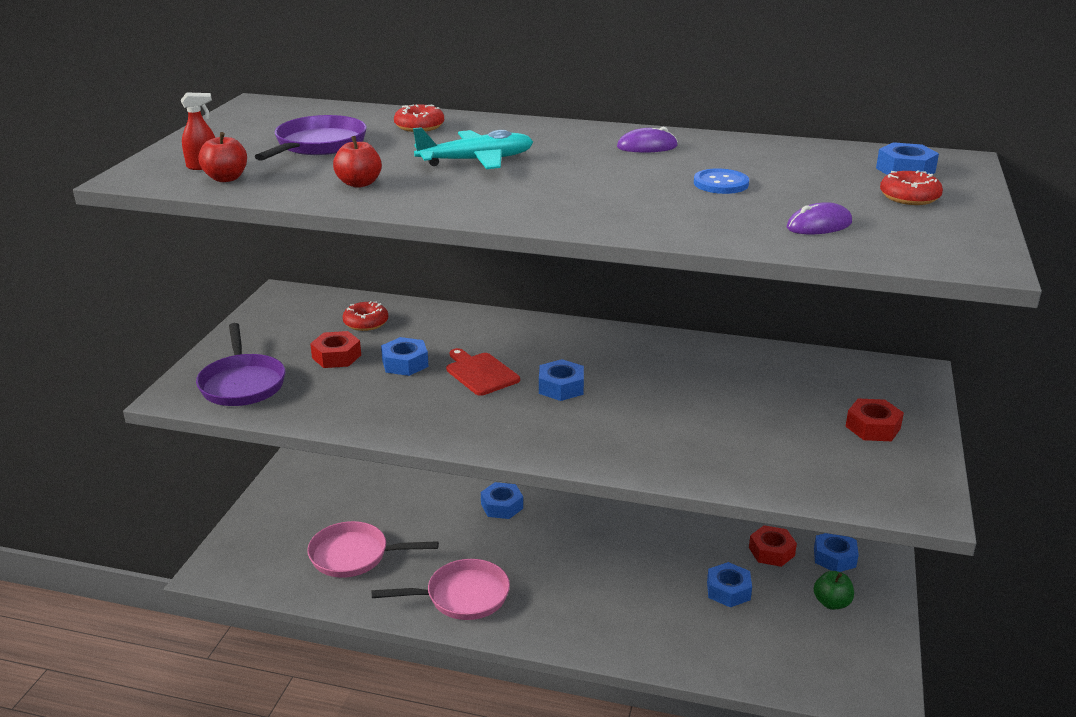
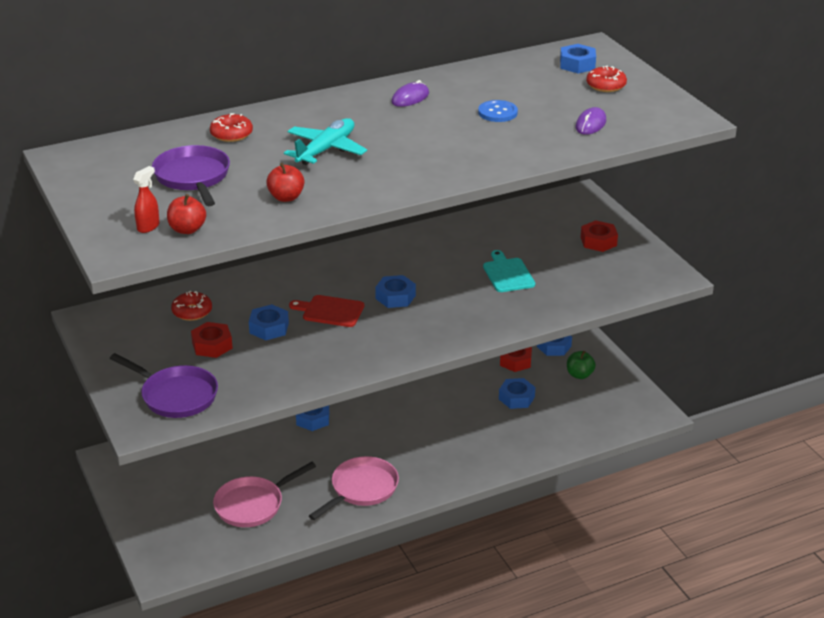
camera: 40 degrees left, 5 degrees up
none -> turquoise cutting board [483,250,535,292]

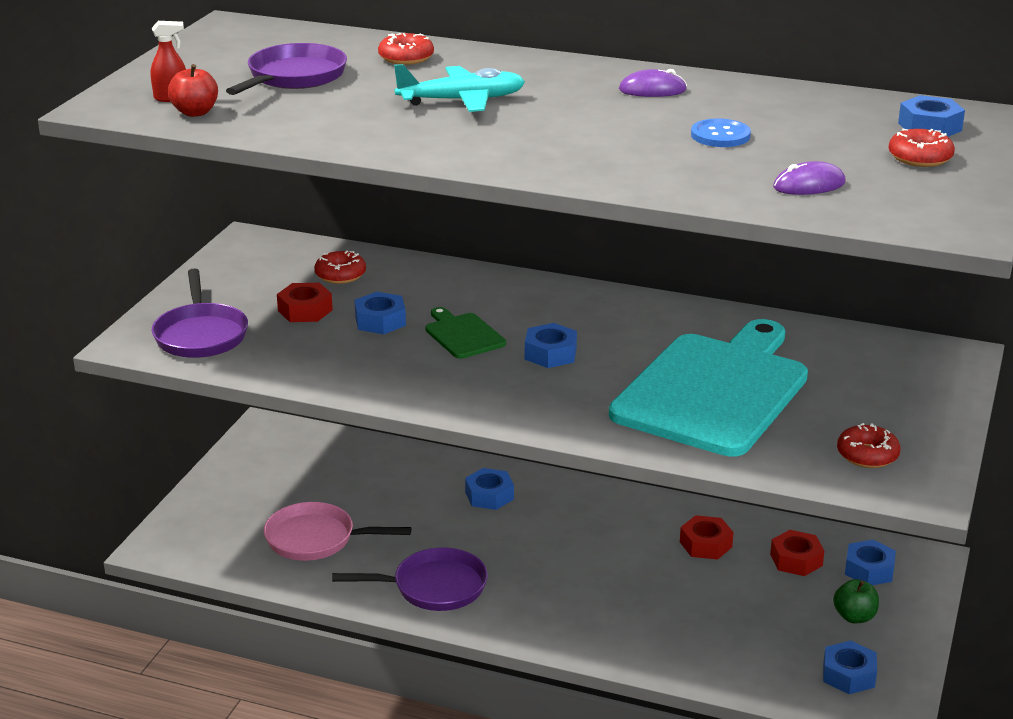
camera: 45 degrees right, 5 degrees down
red apple [266,163,304,202] -> none
red cutting board [289,295,364,327] -> green cutting board [425,307,506,359]
pink pan [309,456,399,520] -> purple pan [332,548,488,611]
turquoise cutting board [483,250,535,292] -> turquoise cutting board [609,319,808,457], size x2.38
blue nut [499,378,535,409] -> blue nut moved to [823,640,877,694]
red nut [581,220,618,252] -> red nut moved to [680,515,734,559]
none -> red donut [837,423,901,468]

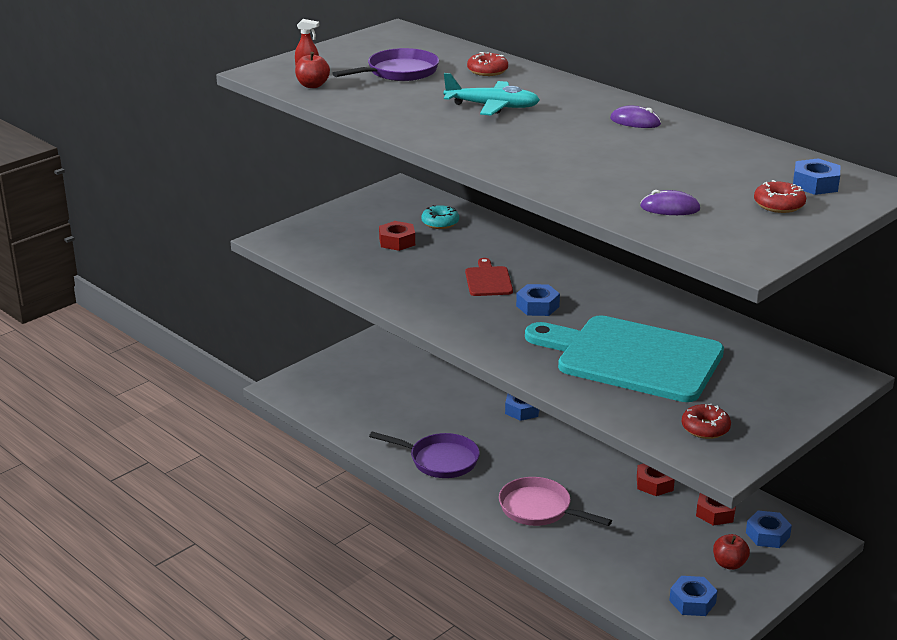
camera: 25 degrees right, 0 degrees up
purple pan [151,269,248,358] -> none
pink pan [264,502,412,561] -> pink pan moved to [499,477,612,526]
red donut [314,251,366,284] -> turquoise donut [421,205,459,229]
blue nut [354,292,406,334] -> none
green cutting board [425,307,506,359] -> red cutting board [465,258,513,296]
turquoise cutting board [609,319,808,457] -> turquoise cutting board turned 120 degrees counterclockwise [525,315,724,402]
blue button [691,119,751,147] -> none
green apple [833,579,879,623] -> red apple [713,534,750,570]

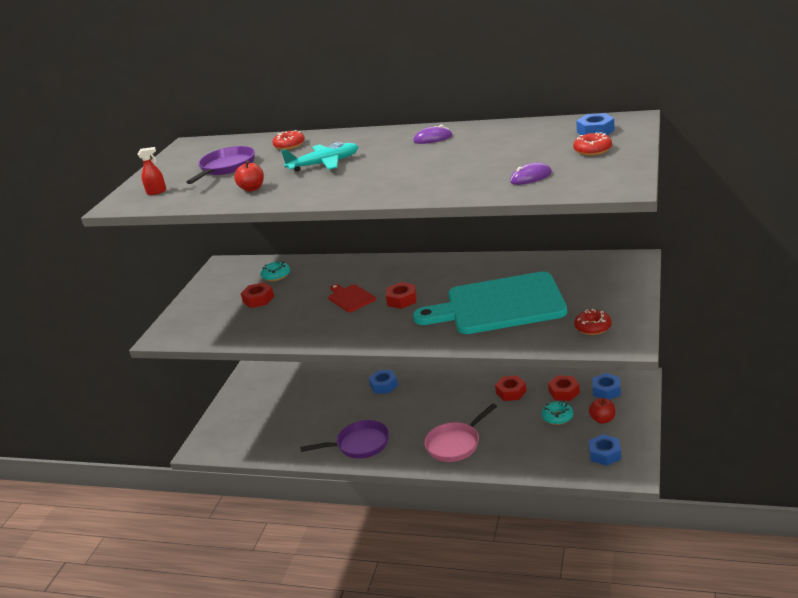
camera: 25 degrees left, 0 degrees up
red apple [295,52,330,88] -> red apple moved to [234,161,264,192]
pink pan [499,477,612,526] -> pink pan turned 45 degrees counterclockwise [424,403,497,462]
blue nut [516,284,560,316] -> red nut [386,282,417,309]
none -> turquoise donut [542,401,573,425]

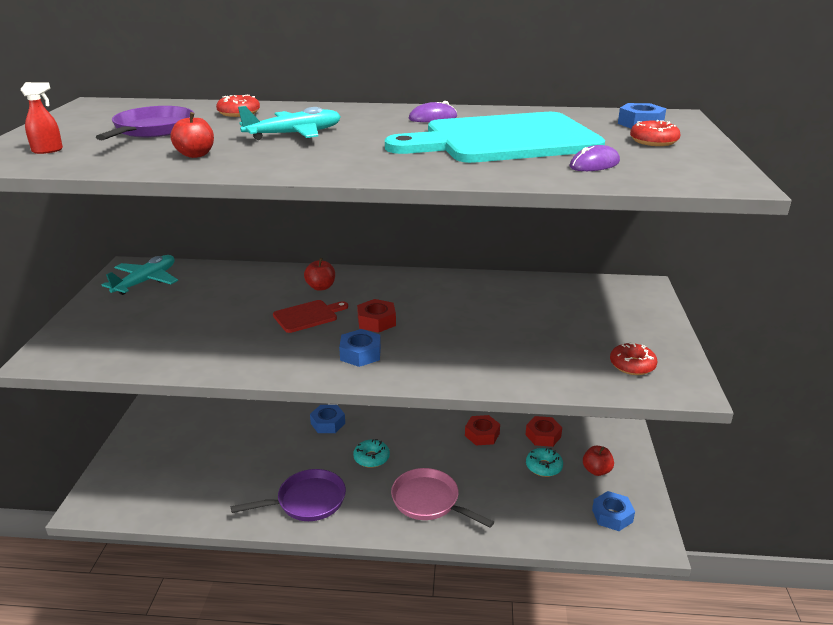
camera: 15 degrees left, 0 degrees up
red nut [241,282,274,308] -> none
turquoise donut [261,261,290,281] -> turquoise donut moved to [353,439,390,468]
red cutting board [328,284,376,312] -> red cutting board turned 105 degrees clockwise [273,300,348,333]
turquoise cutting board [413,272,567,334] -> turquoise cutting board moved to [385,112,605,163]
pink pan [424,403,497,462] -> pink pan turned 90 degrees clockwise [391,468,494,527]
blue nut [592,373,621,400] -> blue nut moved to [339,329,381,367]
none -> turquoise plane [102,255,178,295]
none -> red apple [304,258,335,291]

